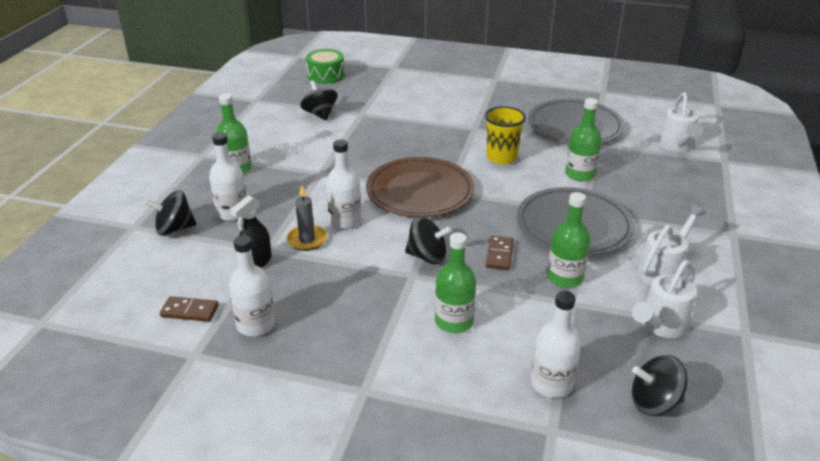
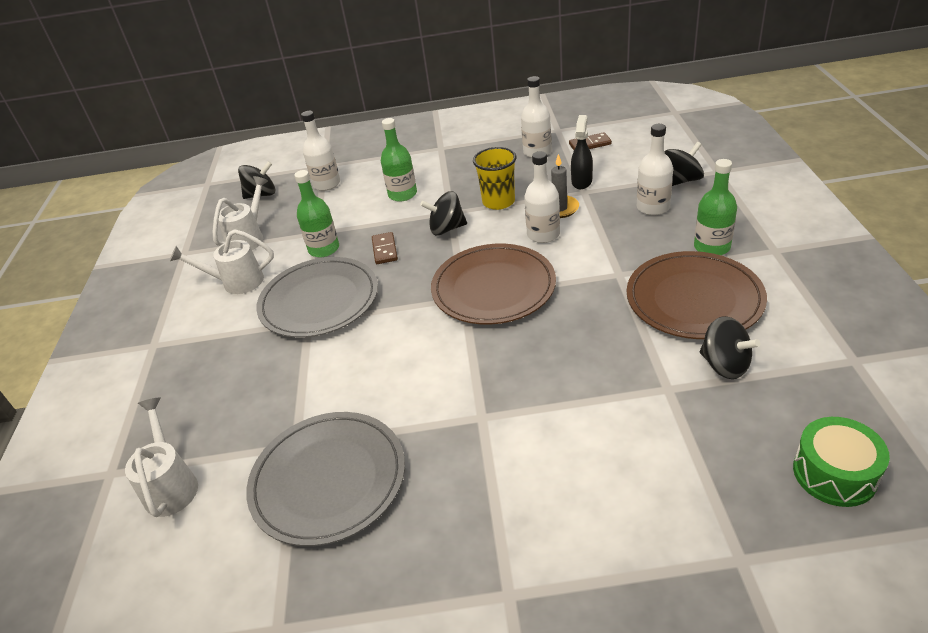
camera: 165 degrees right, 5 degrees up
yellow cup [485,106,526,164] -> yellow cup moved to [473,147,517,210]
green bottle [565,98,601,181] -> none
white watering can [637,204,706,286] -> white watering can turned 60 degrees clockwise [170,229,274,294]
none -> brown plate [627,251,767,339]

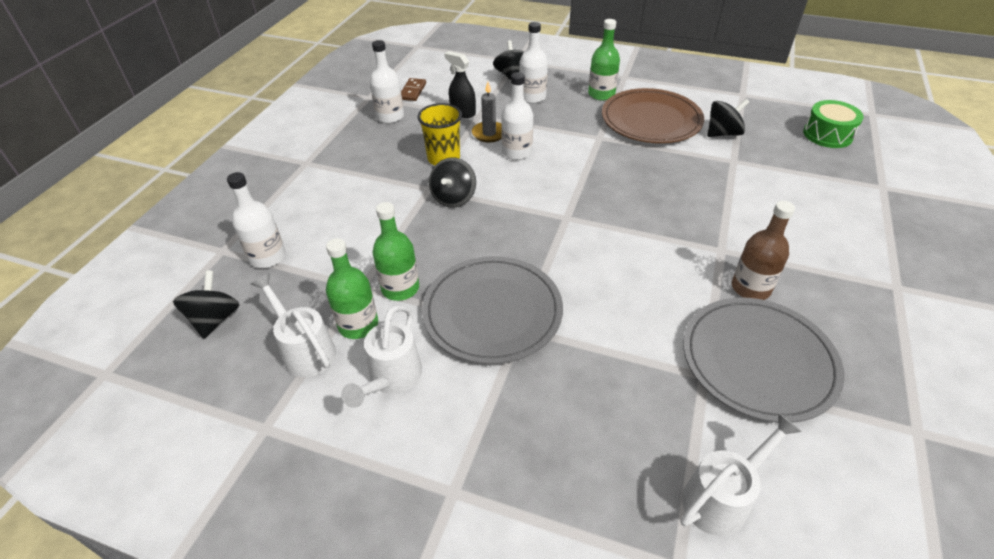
camera: 70 degrees left, 5 degrees up
white watering can [125,398,198,517] -> white watering can turned 135 degrees clockwise [681,414,801,536]
brown domino [372,232,398,264] -> none
green bottle [381,118,417,202] -> green bottle moved to [326,238,378,339]
brown plate [431,244,556,325] -> none
none -> brown bottle [732,201,795,300]

